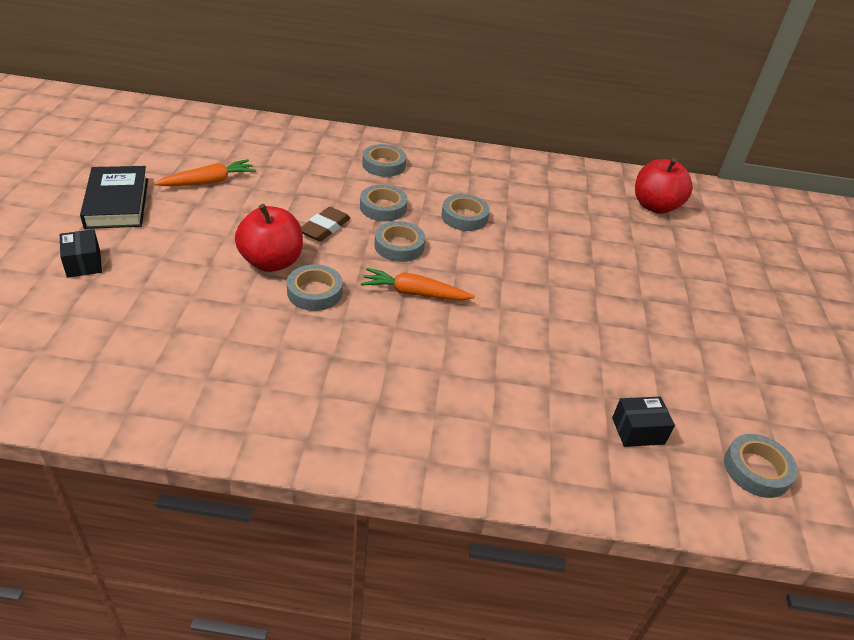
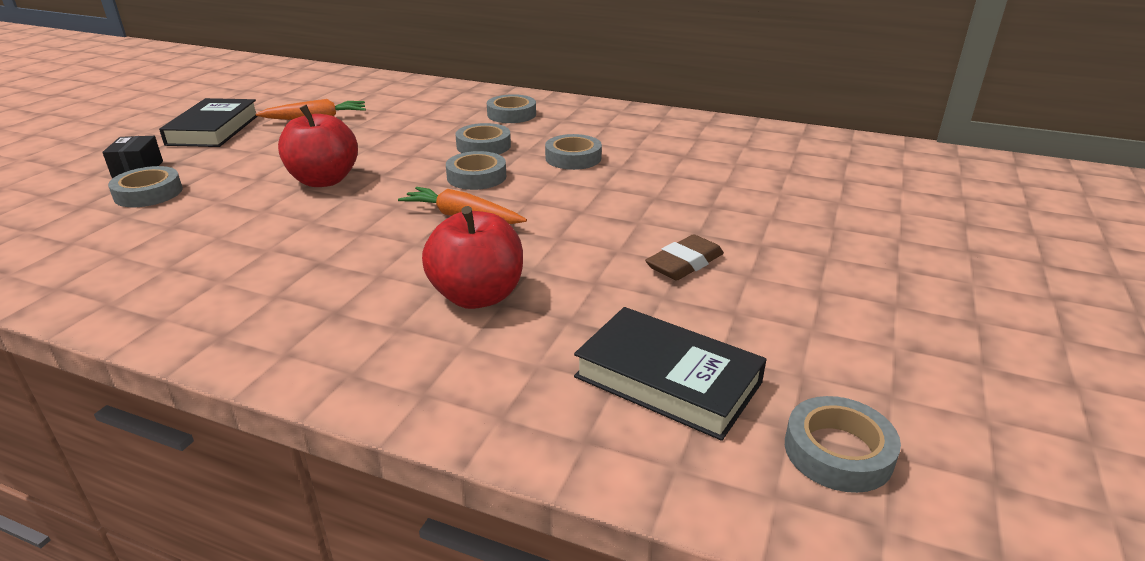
camera: 20 degrees right, 10 degrees down
grey tape [287,264,343,311] -> grey tape moved to [108,166,183,207]
brown eraser [301,207,351,241] -> brown eraser moved to [645,234,724,280]
black box [612,396,675,447] -> black book [574,307,767,441]
red apple [635,158,693,214] -> red apple moved to [422,206,523,309]

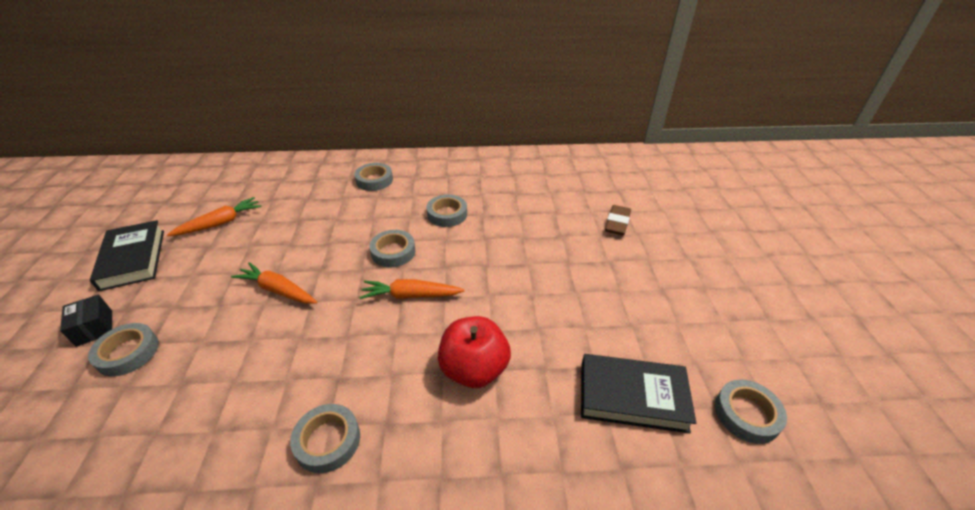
camera: 25 degrees left, 10 degrees up
red apple [278,105,358,187] -> orange carrot [231,262,317,304]
grey tape [455,123,511,154] -> grey tape moved to [290,404,360,473]
brown eraser [645,234,724,280] -> brown eraser moved to [605,205,631,235]

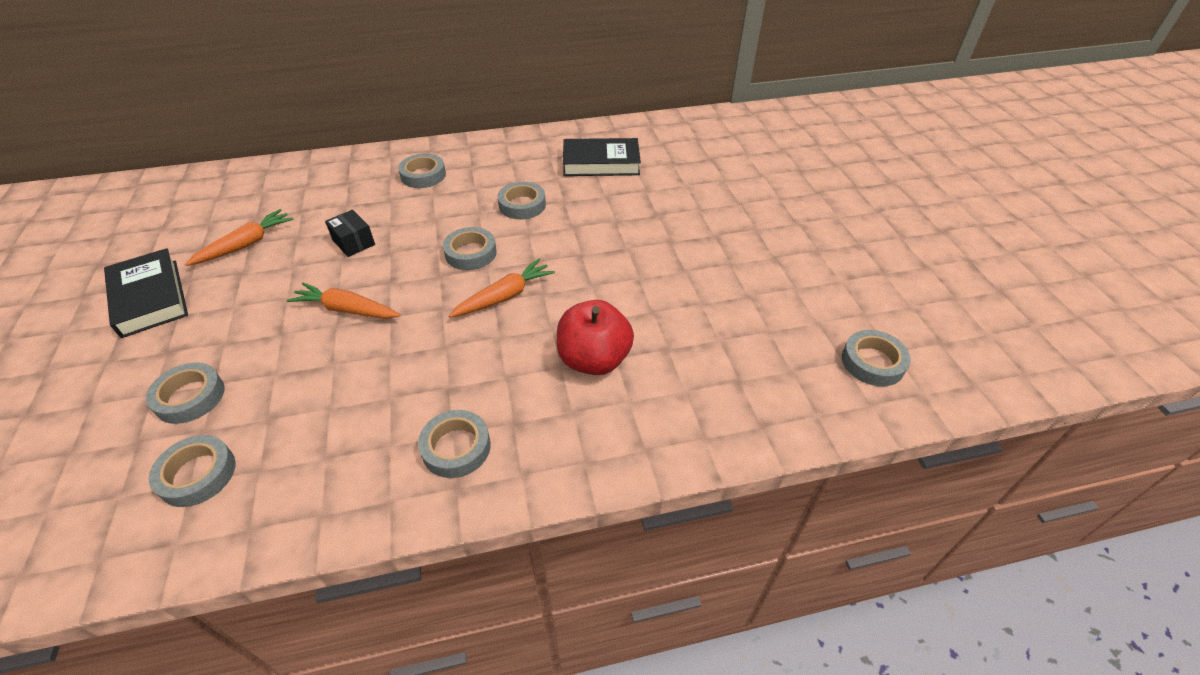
camera: 10 degrees left, 5 degrees up
black box [60,295,112,347] -> black box moved to [325,210,375,257]
orange carrot [359,279,464,299] -> orange carrot turned 150 degrees clockwise [449,259,555,318]
black book [581,354,696,433] -> black book moved to [563,138,641,176]
brown eraser [605,205,631,235] -> none
none -> grey tape [149,435,236,507]

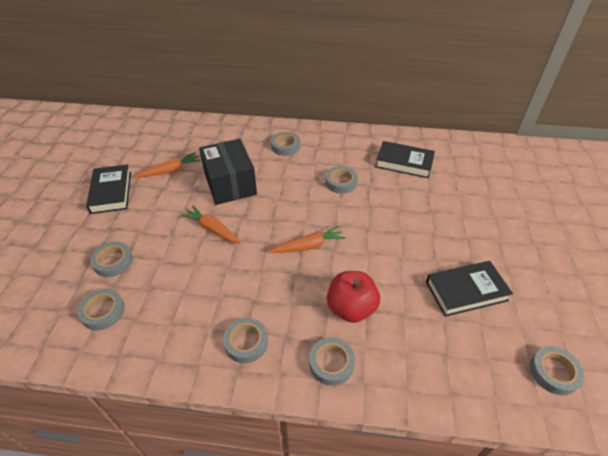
camera: 20 degrees right, 0 degrees up
black box [325,210,375,257] -> black box [199,139,257,205], size x2.22
grey tape [443,227,497,270] -> grey tape moved to [309,337,355,386]
none -> black book [426,261,513,317]

